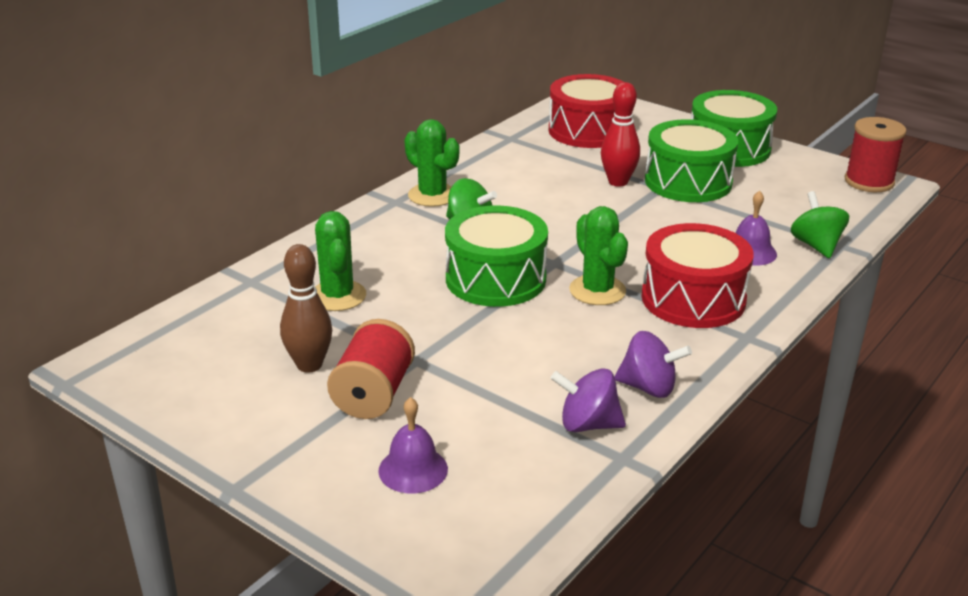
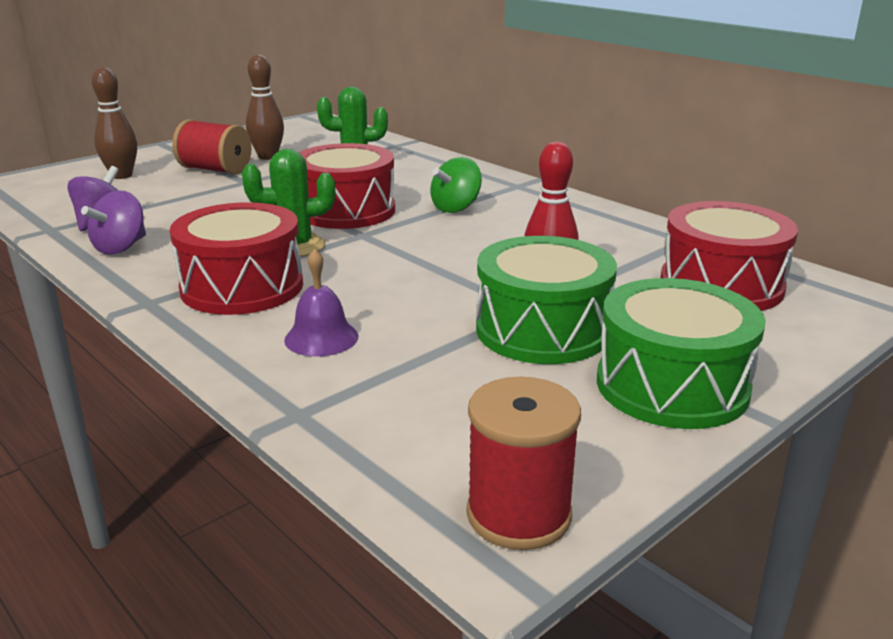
camera: 100 degrees right, 5 degrees down
purple bell [378,397,448,494] -> brown bowling pin [92,67,137,179]
green cactus [404,119,460,207] -> none
green drum [445,206,548,307] -> red drum [299,143,395,229]
green spinning top [791,191,849,258] -> none

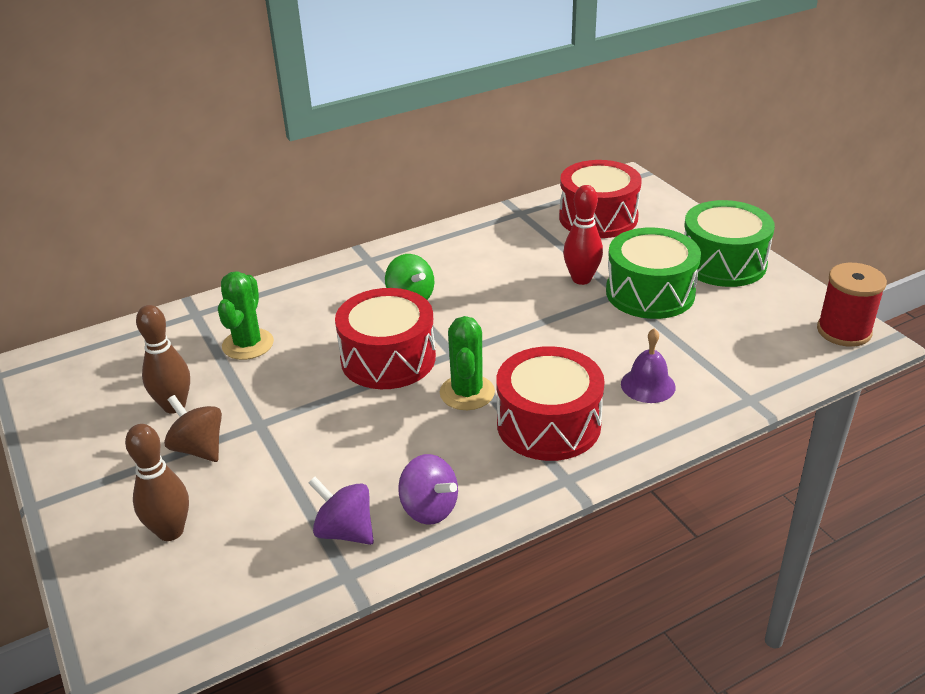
camera: 75 degrees left, 10 degrees up
red spool [172,119,252,175] -> brown spinning top [164,395,222,462]

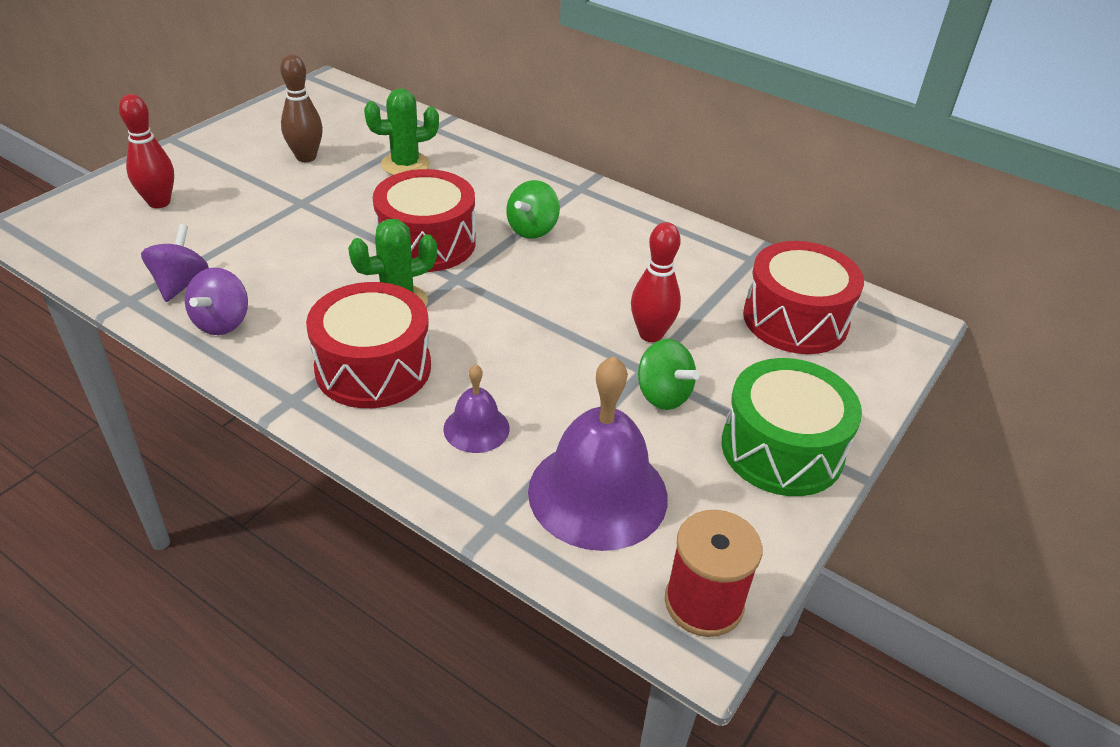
camera: 60 degrees right, 5 degrees up
brown bowling pin [125,424,189,541] -> red bowling pin [119,94,174,208]
brown spinning top [164,395,222,462] -> none
green drum [606,228,701,319] -> green spinning top [638,339,700,410]
none -> purple bell [528,356,668,551]

